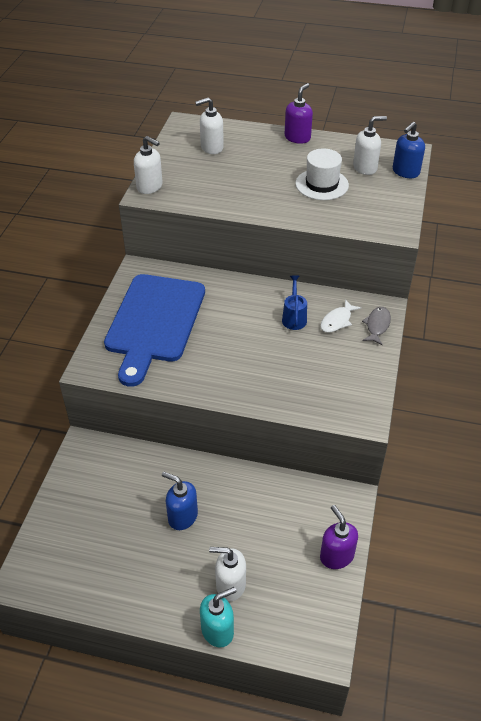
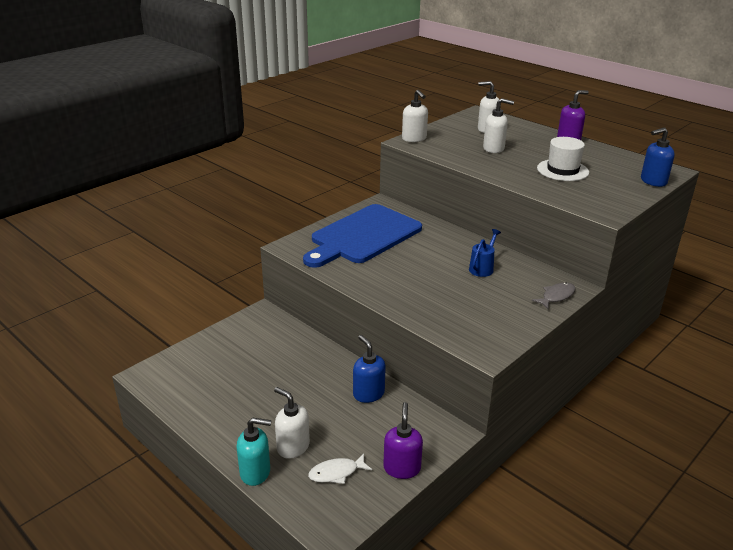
camera: 30 degrees right, 15 degrees down
blue soap dispenser [162,472,198,530] -> blue soap dispenser moved to [353,335,386,403]
white fish [320,299,361,333] -> white fish moved to [308,453,372,484]
white soap dispenser [353,116,387,175] -> white soap dispenser moved to [483,98,514,153]

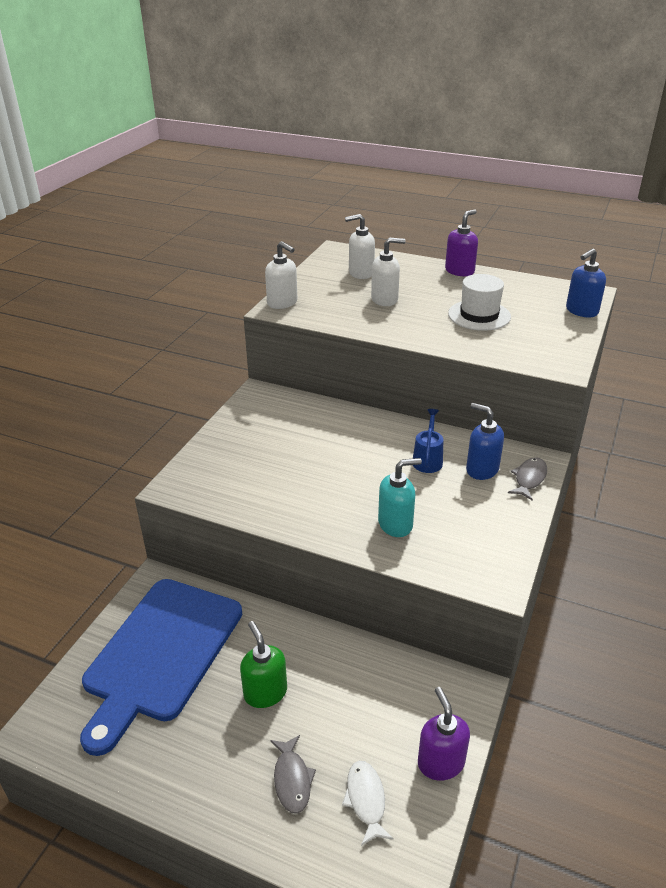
camera: 20 degrees left, 5 degrees up
turquoise soap dispenser [236,418,271,486] -> turquoise soap dispenser moved to [378,458,422,537]
white soap dispenser [274,387,310,459] -> grey fish [270,735,316,814]
blue cutting board [303,204,422,268] -> blue cutting board moved to [80,579,242,756]
white fish [308,453,372,484] -> white fish turned 120 degrees clockwise [342,761,394,846]
blue soap dispenser [353,335,386,403] -> blue soap dispenser moved to [466,403,504,480]
none -> green soap dispenser [240,621,287,708]

